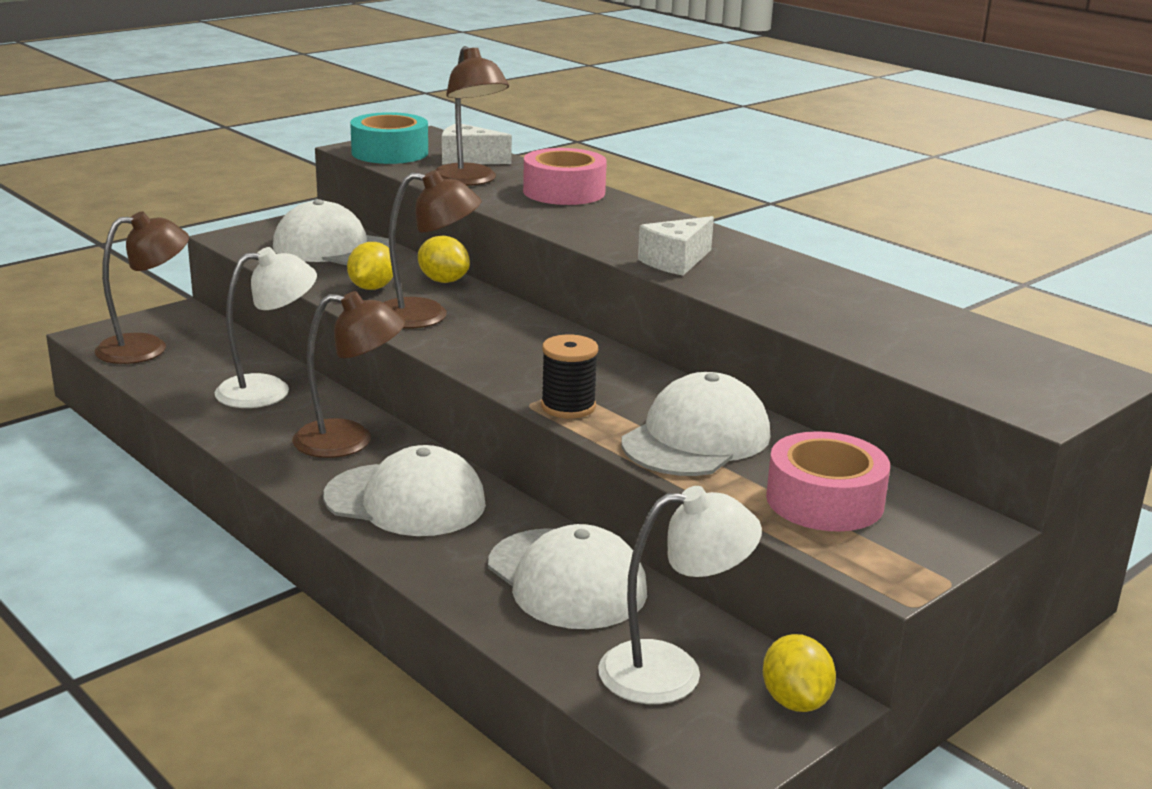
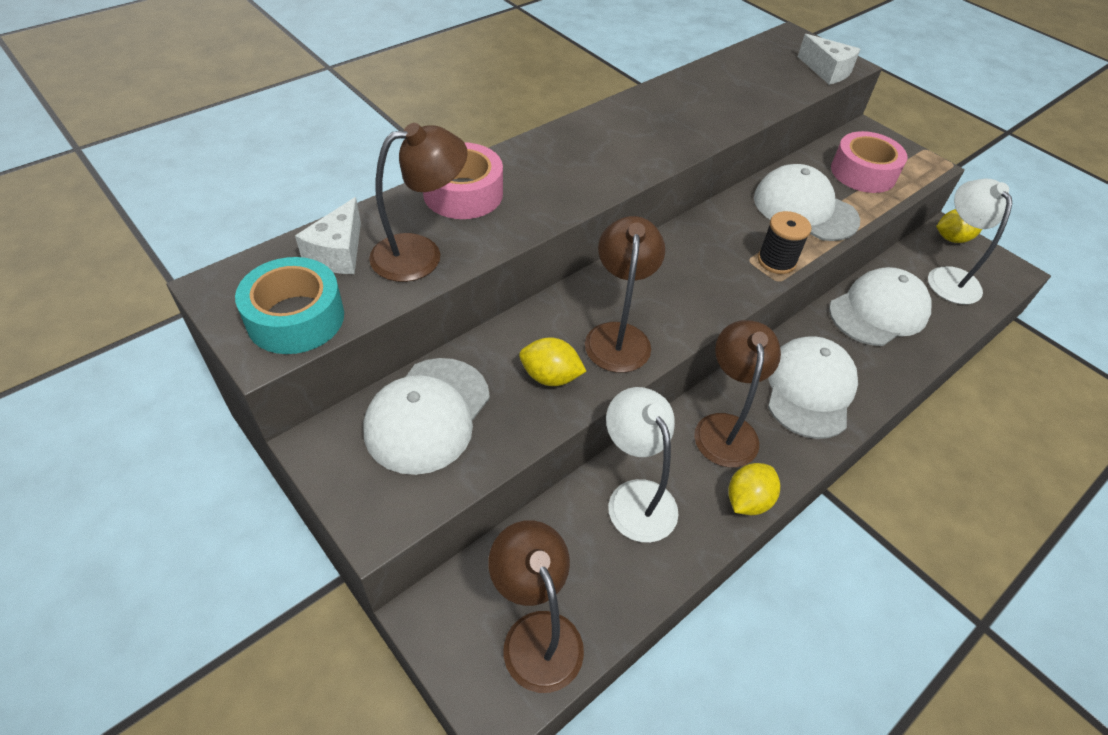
camera: 90 degrees left, 25 degrees up
yellow lemon [418,236,470,283] -> yellow lemon moved to [728,463,780,515]
white cheese [638,216,714,276] -> white cheese moved to [798,34,861,85]

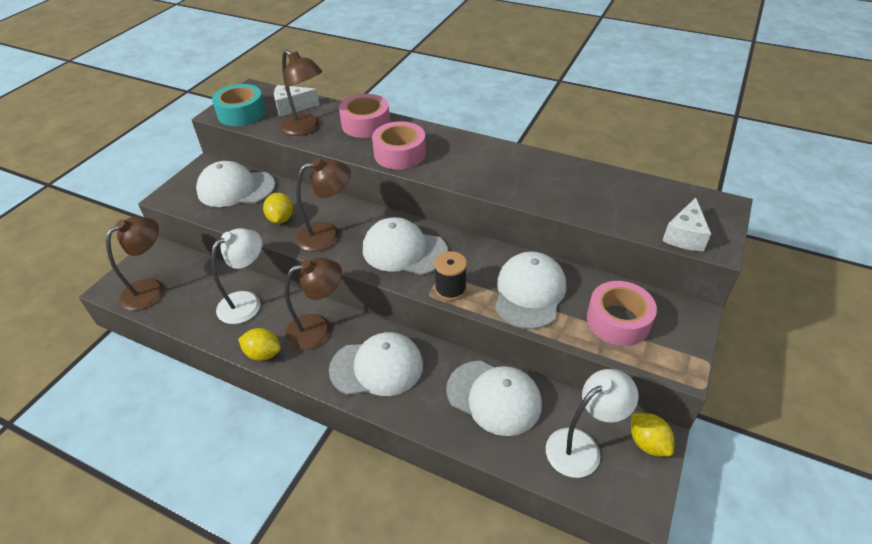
camera: 70 degrees right, 5 degrees down
none -> white cap [363,217,448,275]
none -> pink tape [372,121,426,170]

